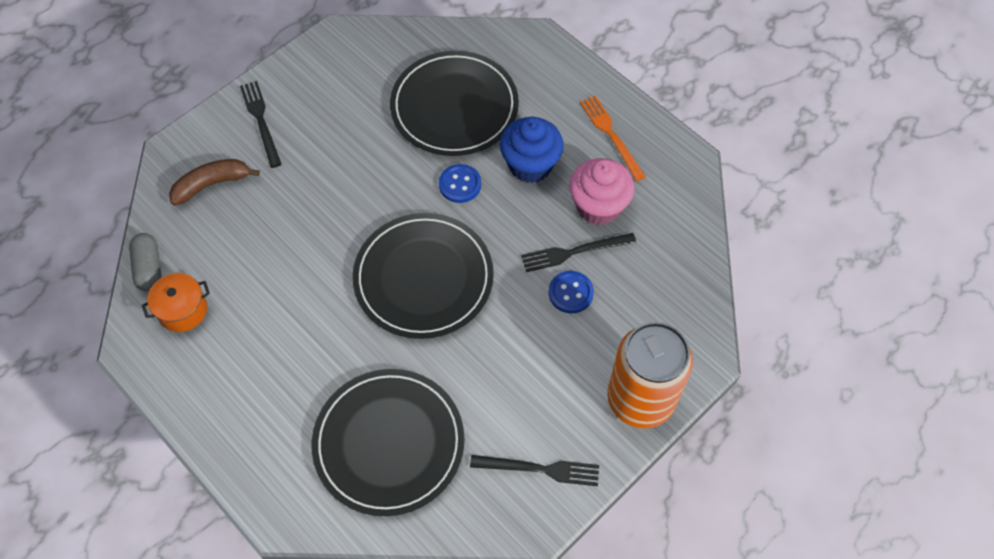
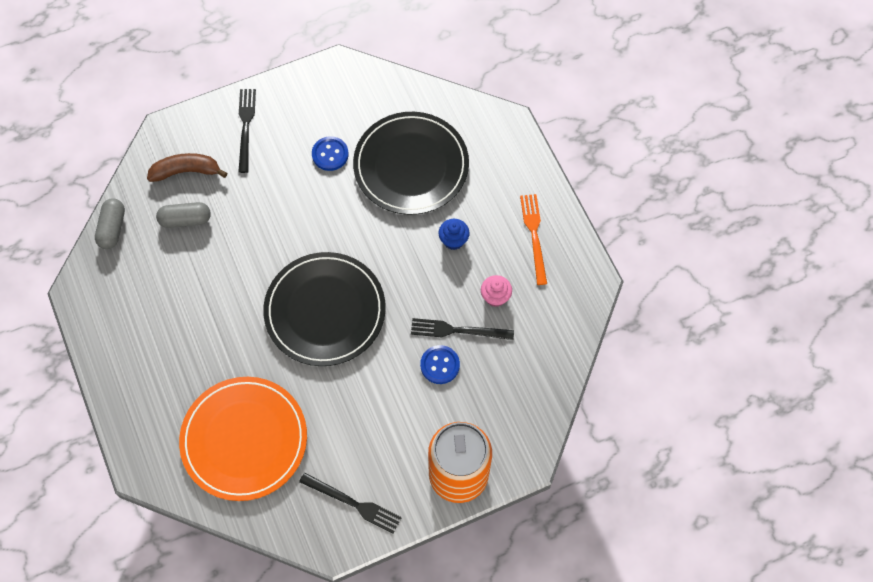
camera: 20 degrees right, 5 degrees up
orange pot [142,273,210,332] -> none
black plate [311,369,464,516] -> orange plate [179,377,307,501]
blue button [439,164,481,203] -> blue button moved to [312,136,349,171]
blue cupcake [500,117,564,183] -> blue cupcake [438,219,470,250], size x0.55
pink cupcake [569,158,634,225] -> pink cupcake [481,275,512,307], size x0.55
none -> grey capsule [156,202,211,228]

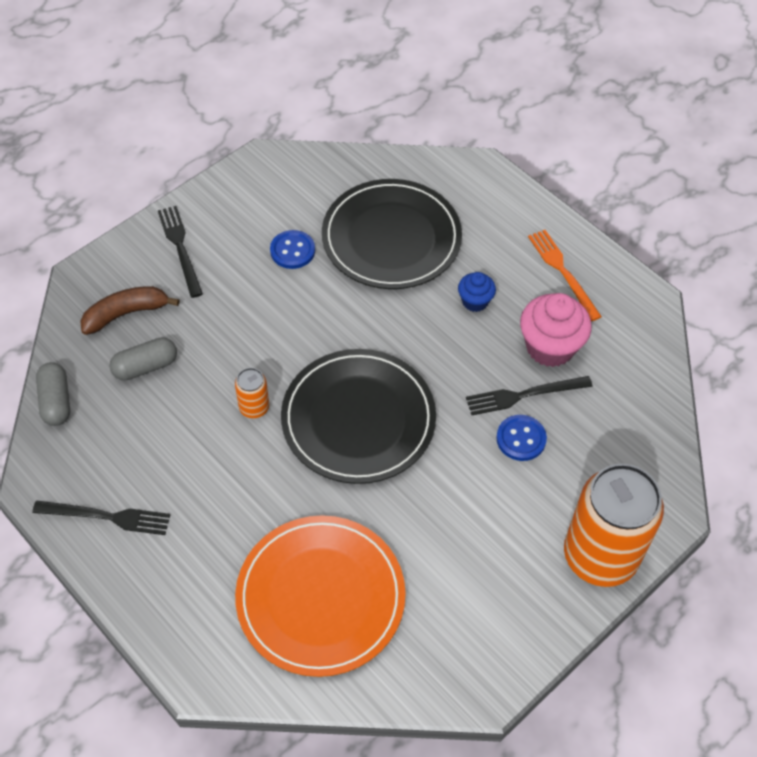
camera: 20 degrees left, 10 degrees down
black fork [299,472,402,534] -> black fork moved to [32,500,170,535]
pink cupcake [481,275,512,307] -> pink cupcake [520,293,592,367], size x1.81
none -> orange can [235,368,269,418]

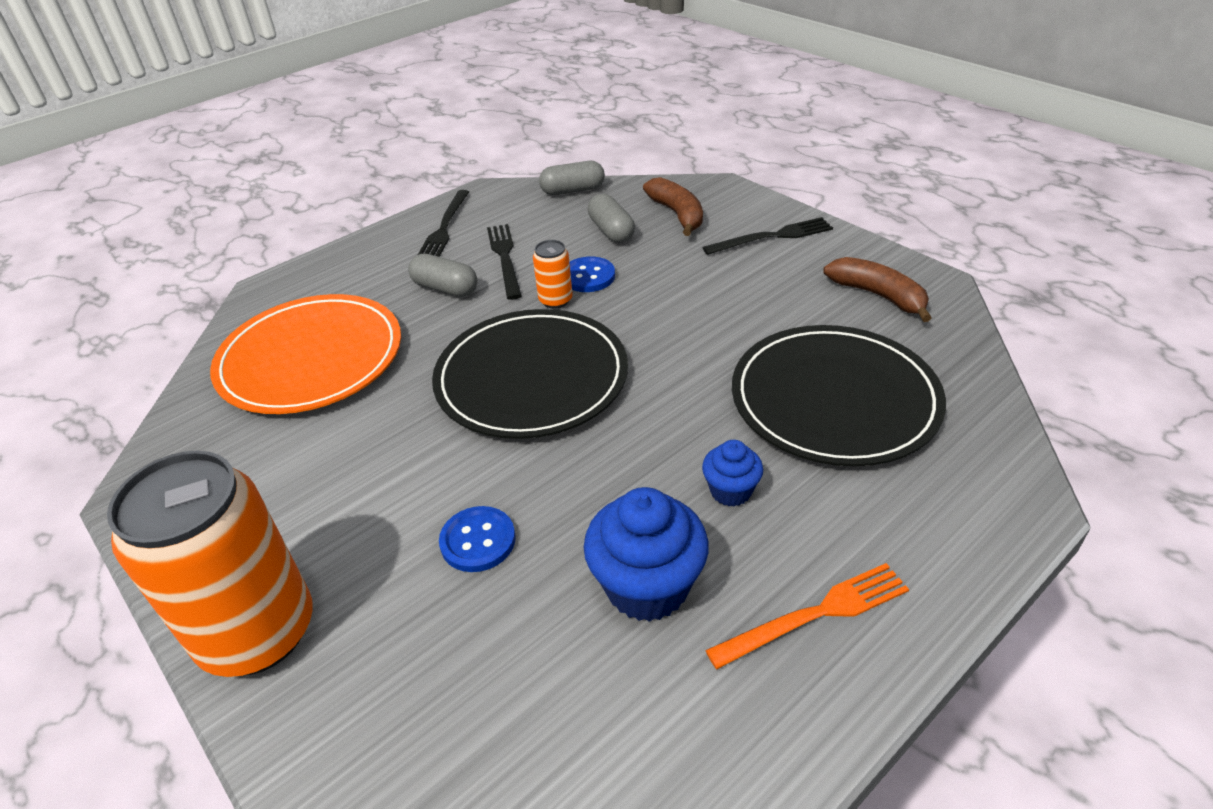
camera: 95 degrees right, 15 degrees down
blue button [270,230,315,269] -> blue button moved to [569,256,615,292]
black fork [466,376,593,415] -> black fork moved to [487,224,522,300]
pink cupcake [520,293,592,367] -> blue cupcake [584,487,709,622]
none -> grey capsule [408,254,477,297]
none -> brown banana [823,257,931,322]

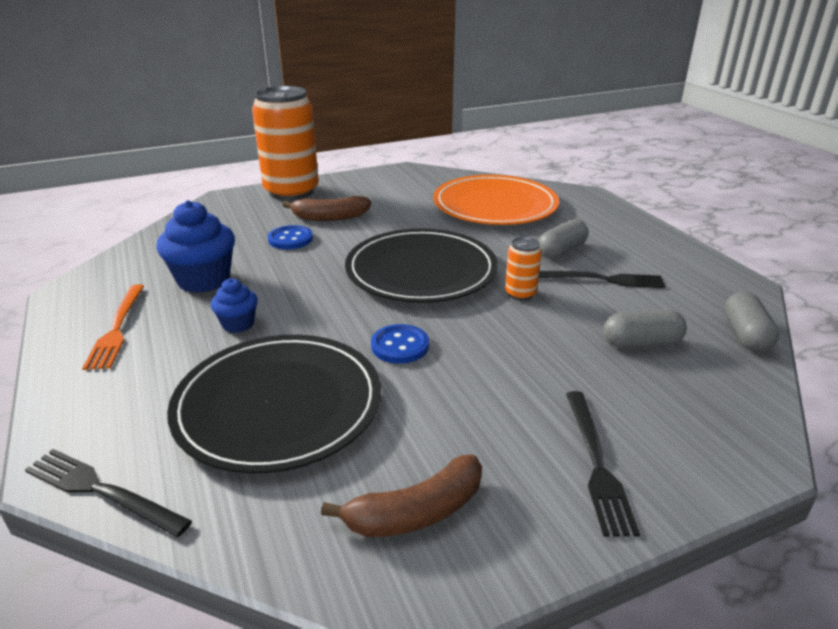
camera: 105 degrees right, 10 degrees down
black fork [418,190,469,257] -> black fork moved to [25,449,192,537]
blue button [569,256,615,292] -> blue button moved to [371,324,429,364]
brown banana [643,177,703,236] -> brown banana moved to [283,196,371,221]

